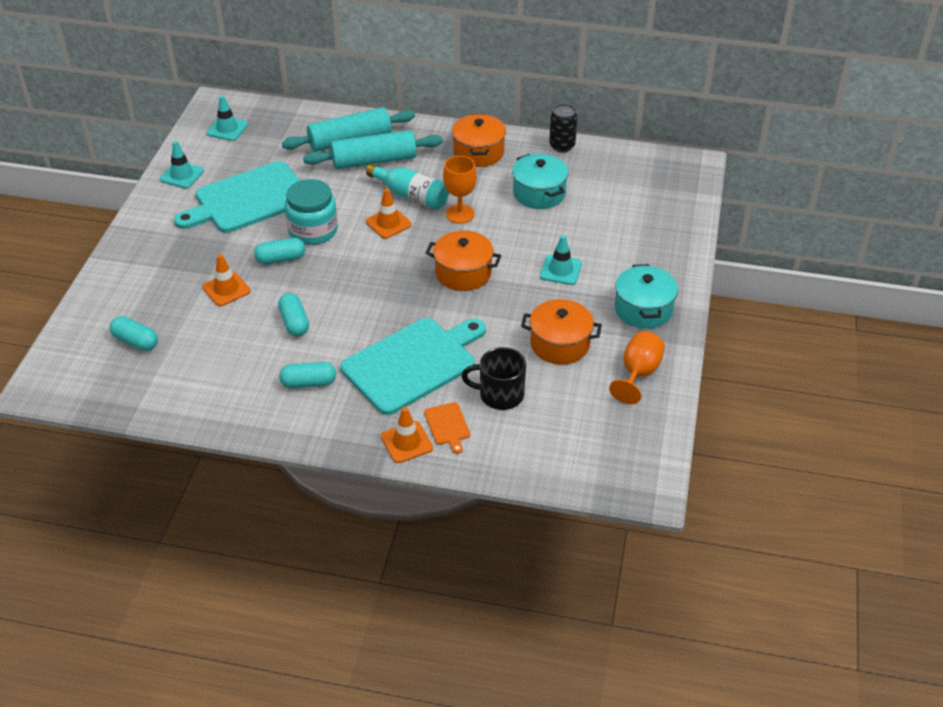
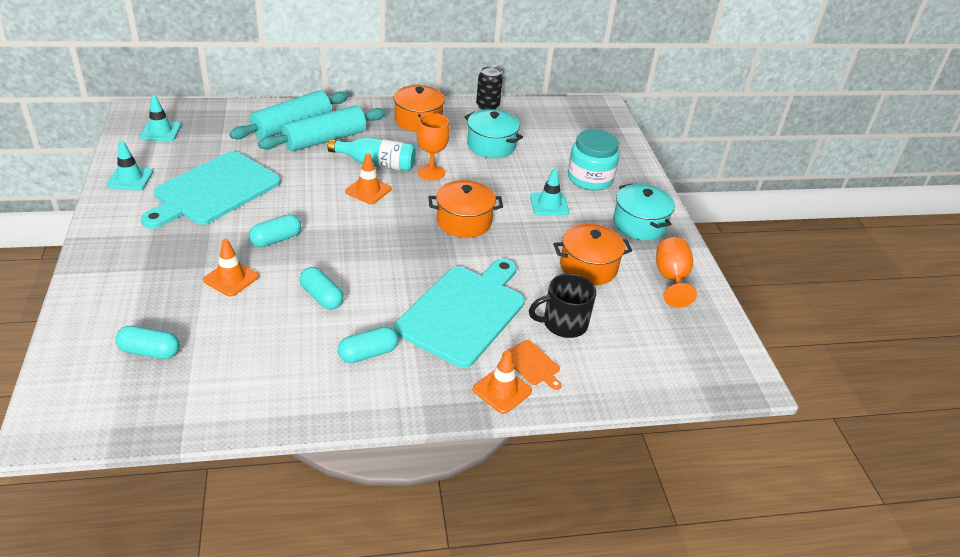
camera: 25 degrees left, 5 degrees down
turquoise jar [285,179,338,245] -> turquoise jar moved to [568,129,619,191]

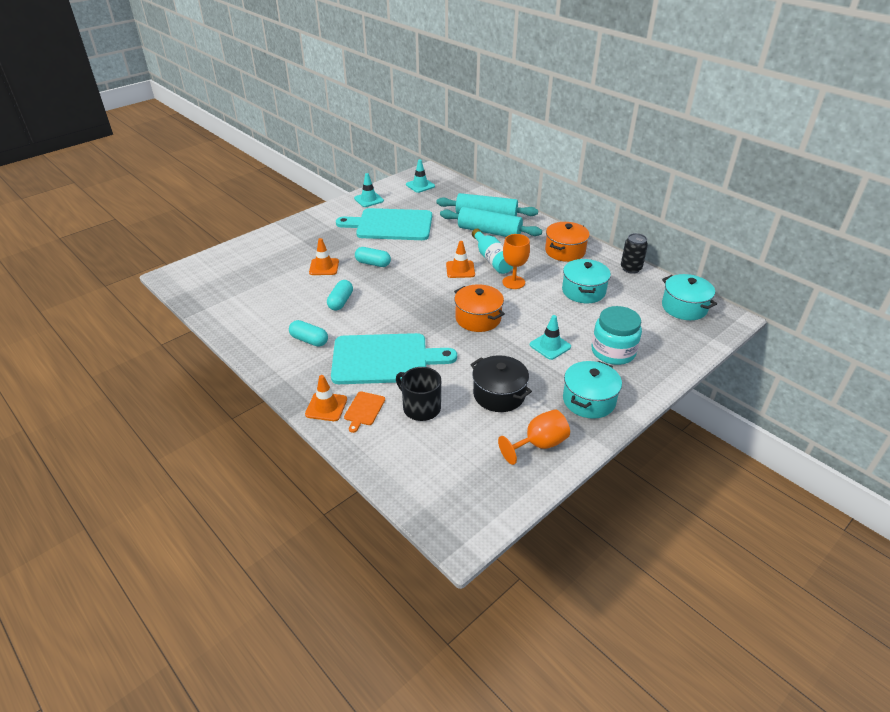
camera: 60 degrees right, 0 degrees up
turquoise capsule [115,326,179,359] -> none
orange pot [553,224,632,285] -> black pot [470,355,532,412]
none -> turquoise pot [662,274,717,320]

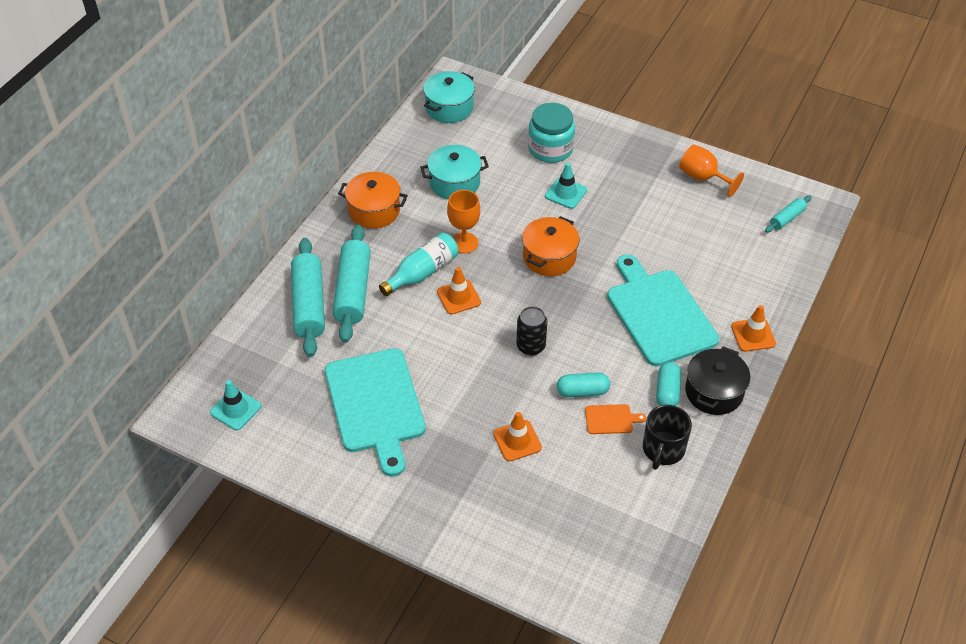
camera: 110 degrees left, 10 degrees up
orange cutting board [344,392,385,433] -> orange cutting board moved to [585,404,646,434]
turquoise traffic cone [354,173,384,207] -> none
turquoise capsule [355,247,391,267] -> none
black mug [396,367,441,421] -> black mug moved to [643,405,692,470]
black pot [470,355,532,412] -> black pot moved to [685,346,750,415]
turquoise pot [563,361,622,419] -> none
black can [621,233,648,274] -> black can moved to [516,306,547,356]
none -> turquoise rolling pin [765,195,812,233]

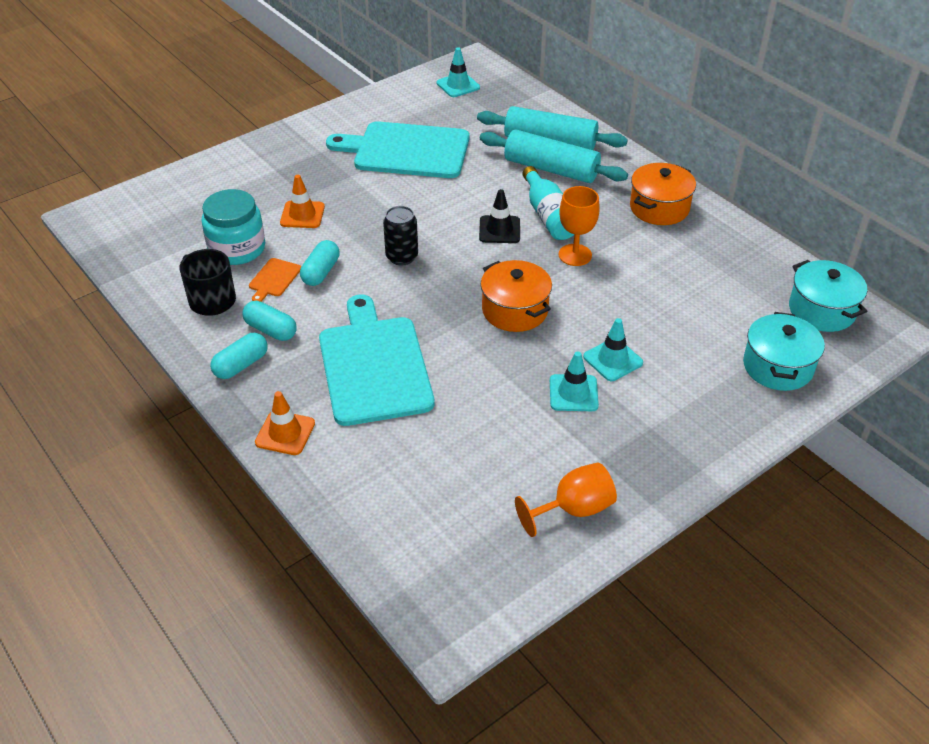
camera: 115 degrees right, 5 degrees down
turquoise pot [420,145,489,200] -> turquoise pot moved to [743,312,825,391]
orange traffic cone [437,267,481,315] -> black traffic cone [479,189,520,243]
turquoise jar [528,103,575,163] -> turquoise jar moved to [202,189,265,265]
turquoise cutting board [607,254,719,367] -> turquoise cutting board turned 105 degrees counterclockwise [319,294,435,426]
black pot [685,346,750,415] -> turquoise capsule [210,333,268,379]
turquoise rolling pin [765,195,812,233] -> none
none -> turquoise traffic cone [550,351,599,411]

